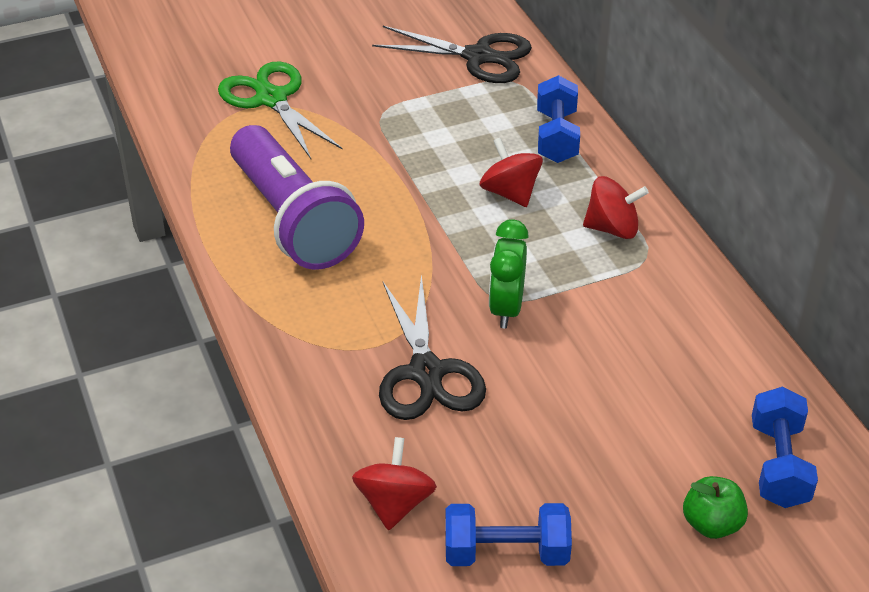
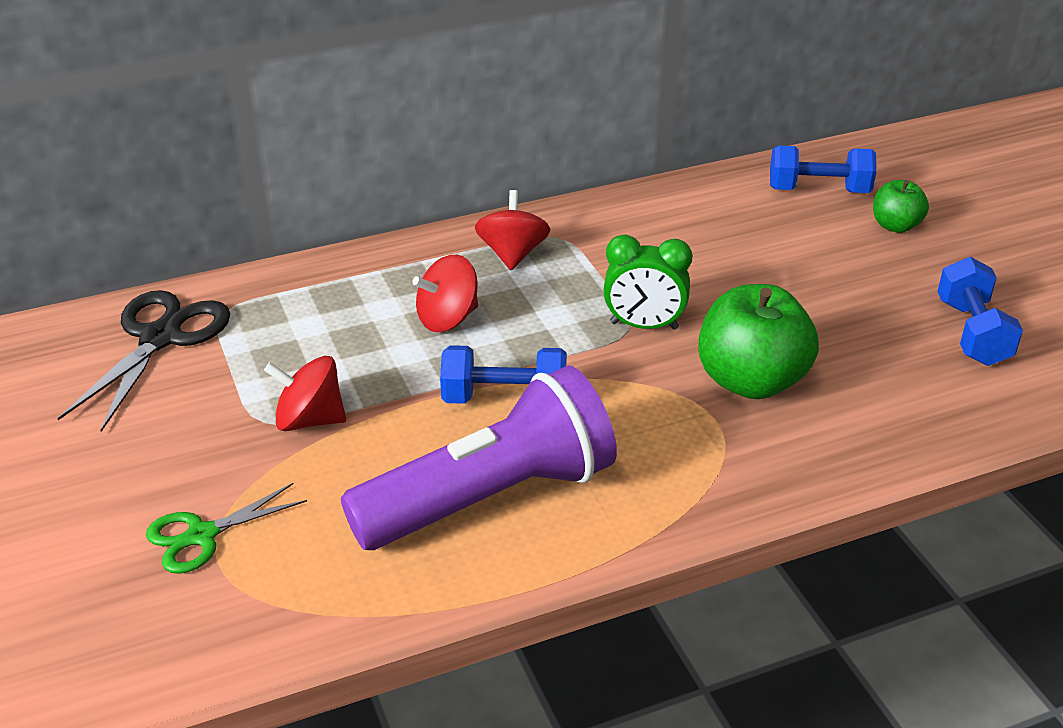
camera: 90 degrees left, 5 degrees down
green scissors [218,61,342,159] -> green scissors [146,483,307,574], size x0.63
red spinning top [352,437,437,530] -> red spinning top moved to [264,356,346,431]
black scissors [379,274,486,420] -> green apple [698,284,819,399]
blue dumbbell [537,75,580,163] -> blue dumbbell moved to [440,345,567,404]

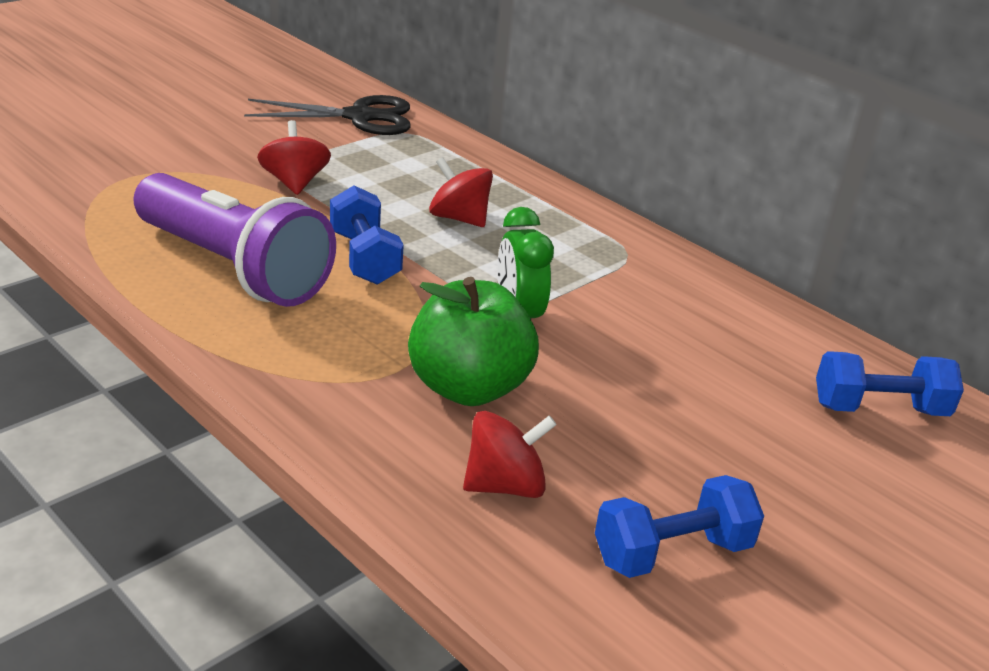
camera: 65 degrees right, 5 degrees down
green scissors [146,483,307,574] -> none
red spinning top [475,190,551,270] -> red spinning top moved to [463,411,557,498]
blue dumbbell [770,146,877,193] -> blue dumbbell turned 75 degrees counterclockwise [816,351,964,416]
green apple [873,180,929,233] -> none

